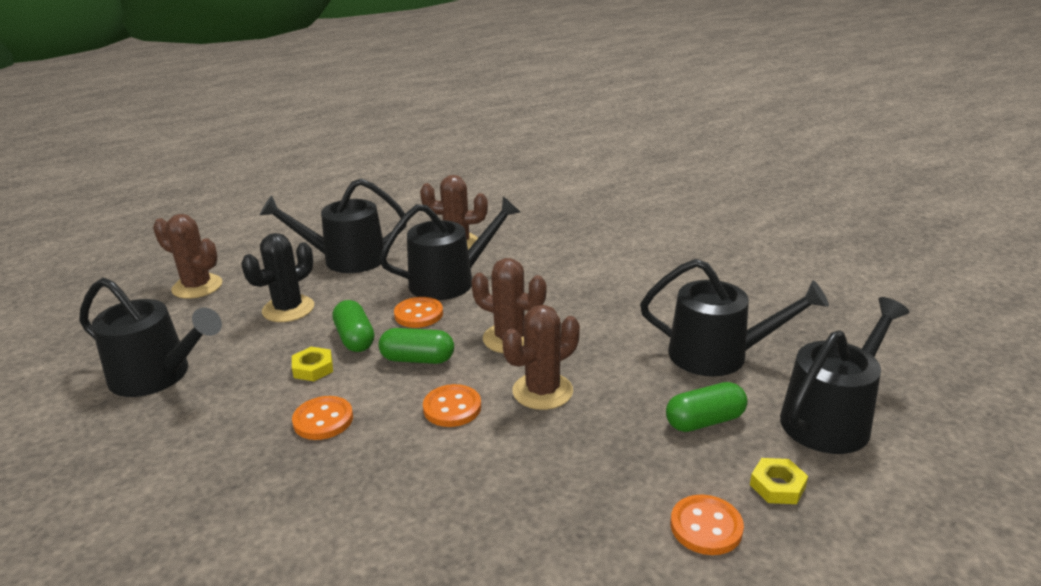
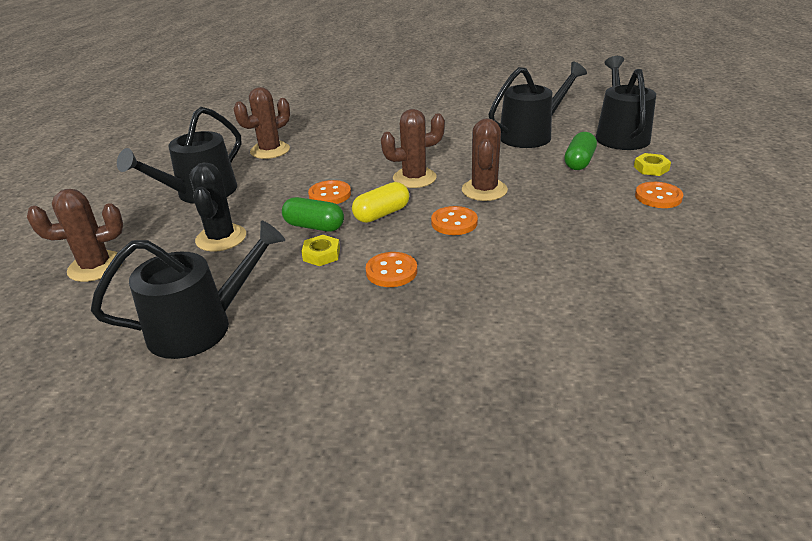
camera: 45 degrees left, 5 degrees up
green capsule [378,328,454,364] -> yellow capsule [352,182,409,223]
black watering can [379,196,520,300] -> none

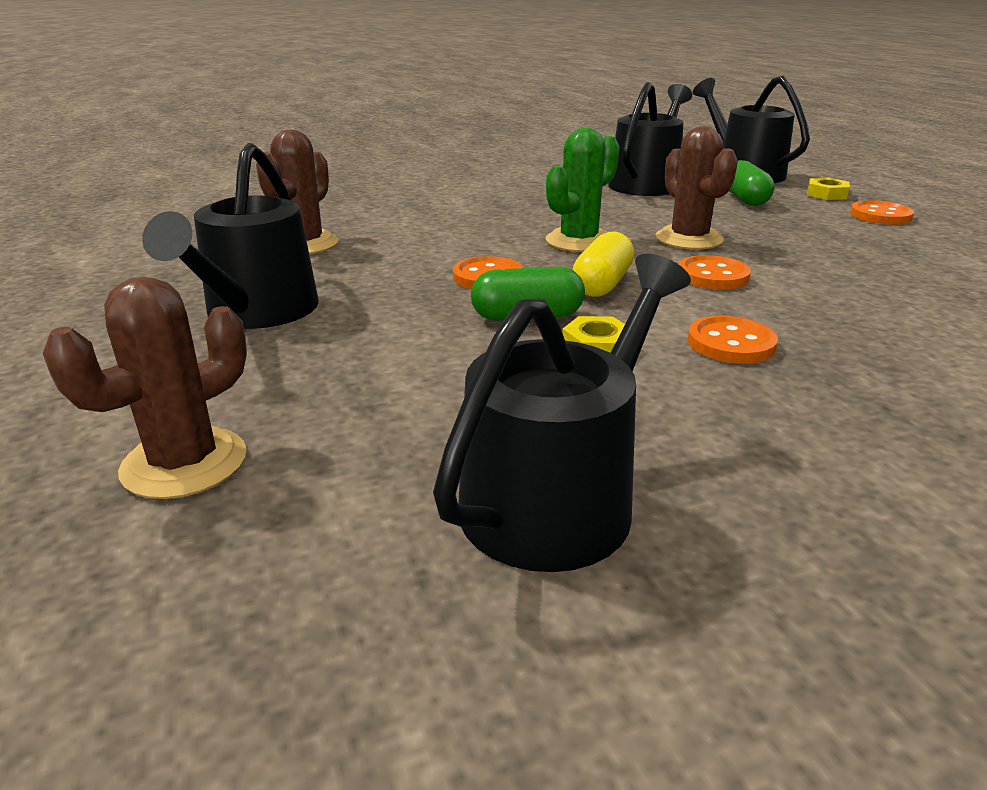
camera: 30 degrees left, 5 degrees down
black cactus [190,163,246,252] -> none
brown cactus [381,109,445,188] -> green cactus [546,128,620,252]

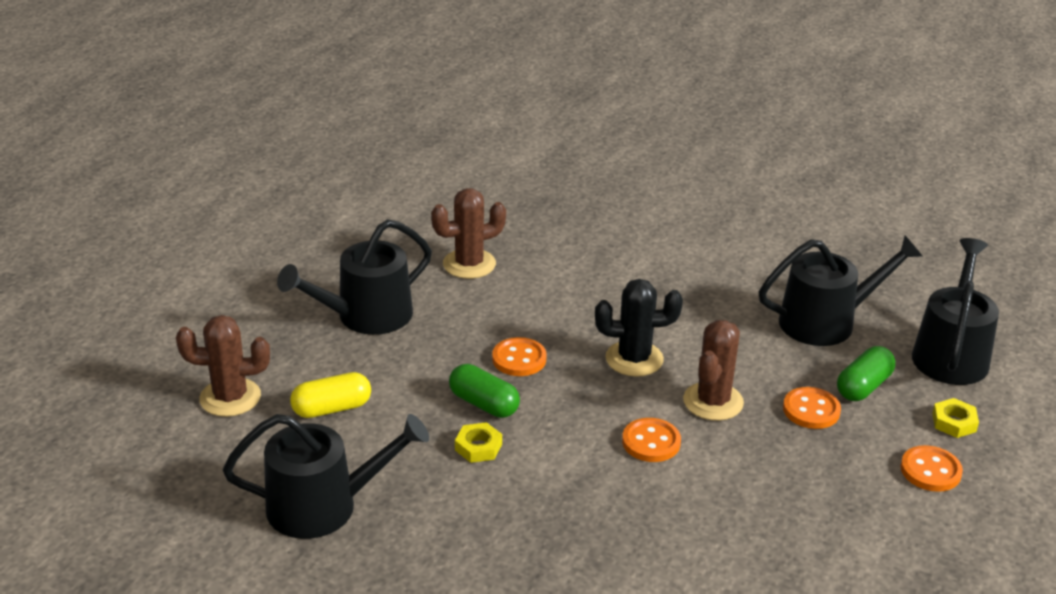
camera: 45 degrees right, 5 degrees up
green cactus [546,128,620,252] -> black cactus [595,279,683,377]
yellow capsule [573,232,634,297] -> yellow capsule moved to [290,372,371,418]
orange button [688,316,778,364] -> orange button moved to [783,387,841,429]

